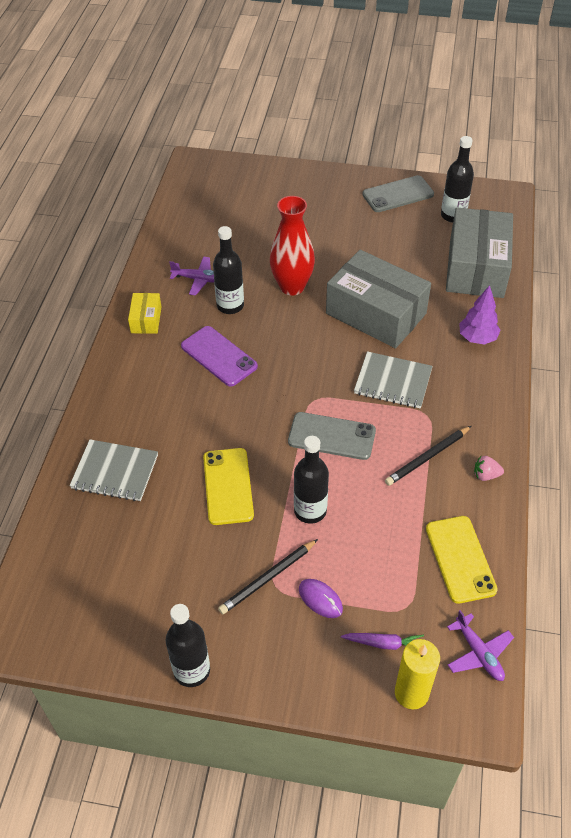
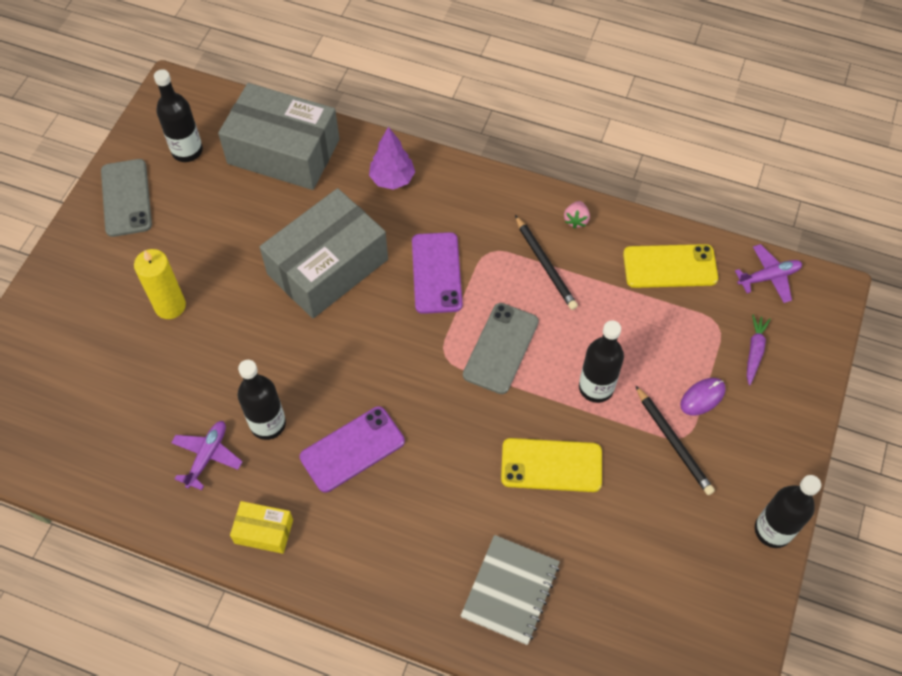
camera: 80 degrees left, 10 degrees up
red vase [270,196,315,296] -> none
grey notebook [354,351,433,408] -> purple phone [412,232,462,314]
yellow candle [395,639,440,710] -> yellow candle moved to [134,249,186,319]

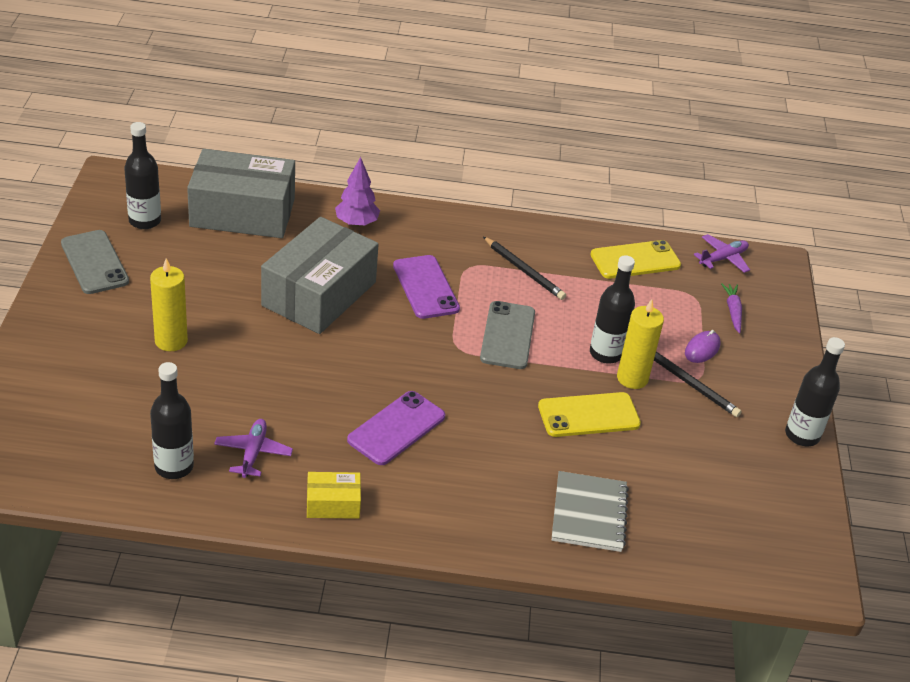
camera: 20 degrees left, 20 degrees down
black bottle [238,360,286,440] -> black bottle moved to [150,362,194,479]
pink strawberry [564,201,590,229] -> none
none -> yellow candle [617,299,664,389]

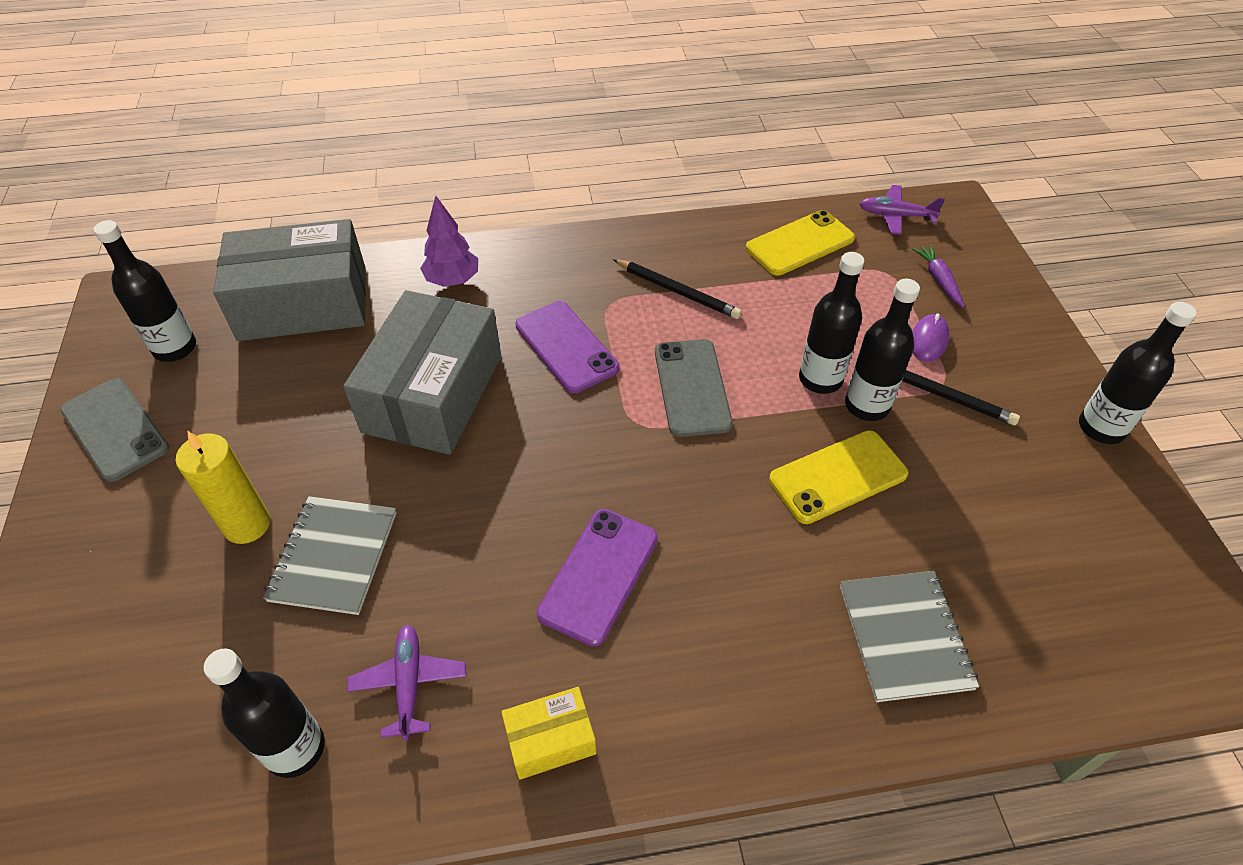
camera: 10 degrees left, 10 degrees up
yellow candle [617,299,664,389] -> black bottle [845,279,920,421]
purple plane [694,234,750,273] -> purple plane turned 120 degrees counterclockwise [859,185,945,235]
none -> grey notebook [263,496,396,615]

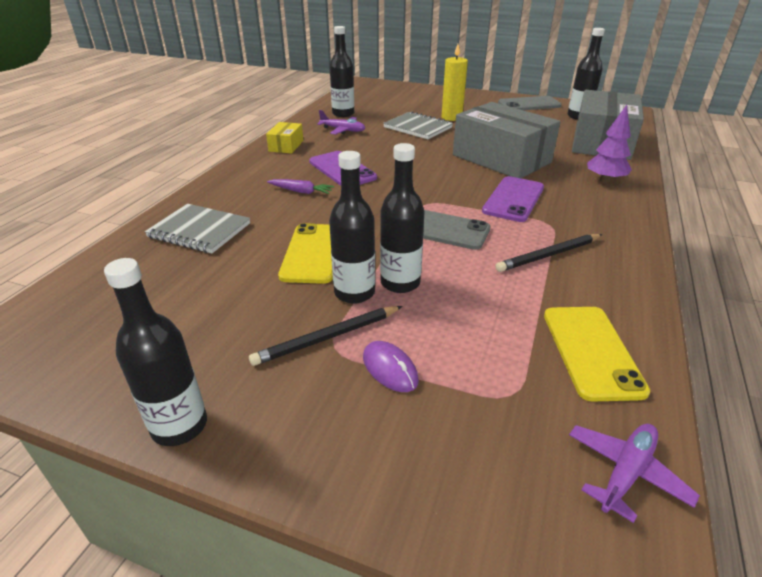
camera: 120 degrees right, 15 degrees down
purple phone [515,301,619,393] -> purple phone turned 60 degrees counterclockwise [482,176,544,222]
purple carrot [912,245,965,308] -> purple carrot moved to [267,179,334,194]

